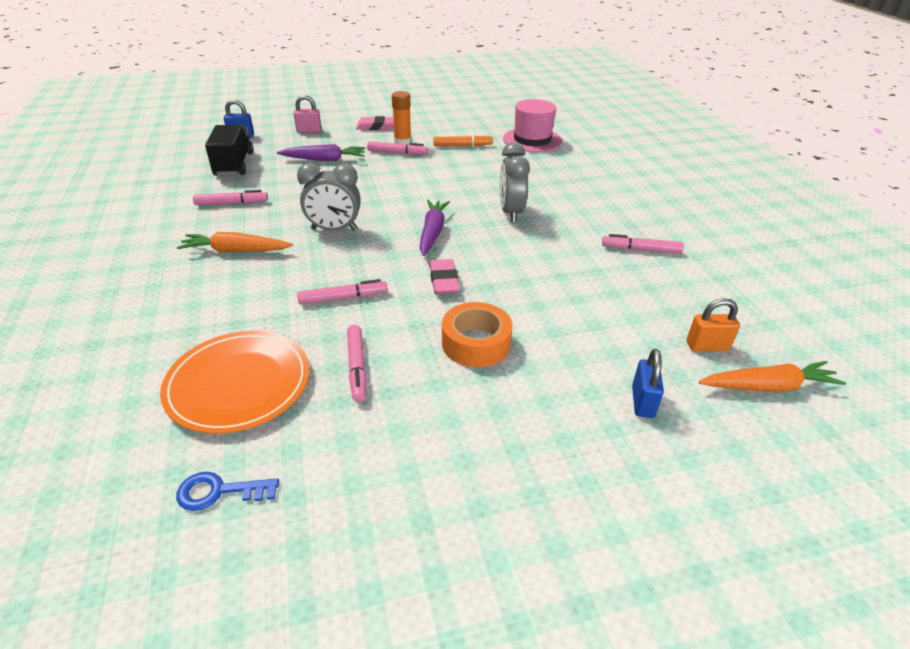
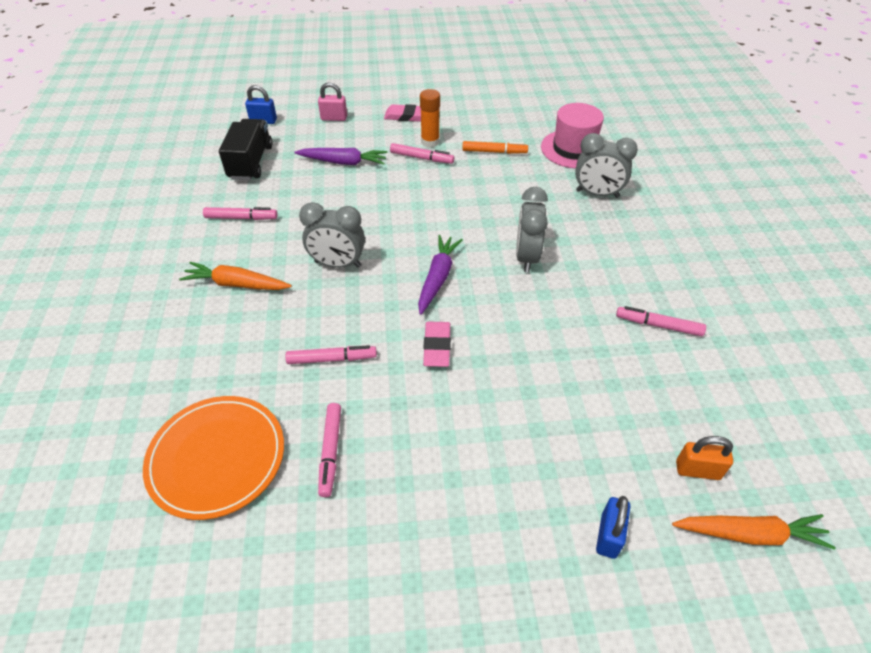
camera: 10 degrees right, 10 degrees up
blue key [176,472,279,511] -> none
orange tape [442,302,512,367] -> none
none -> grey clock [575,133,638,198]

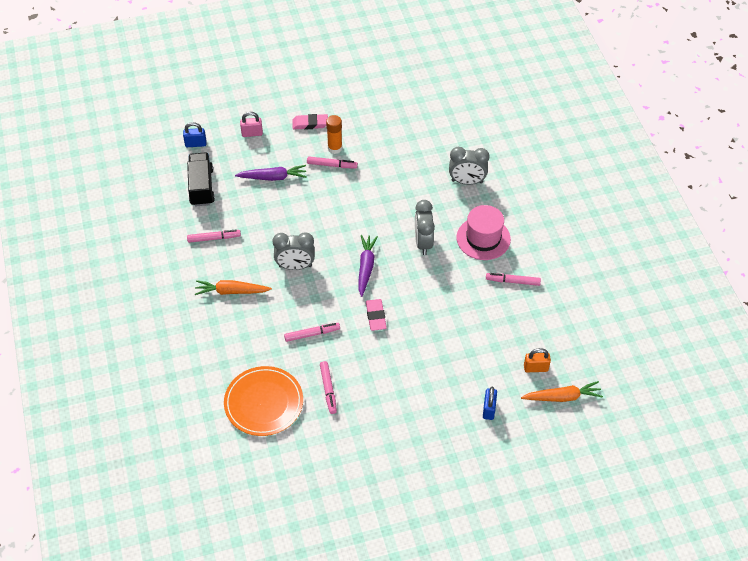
camera: 10 degrees left, 5 degrees up
orange marker [462,141,528,154] -> none
pink hat [541,103,604,169] -> pink hat moved to [457,205,511,260]

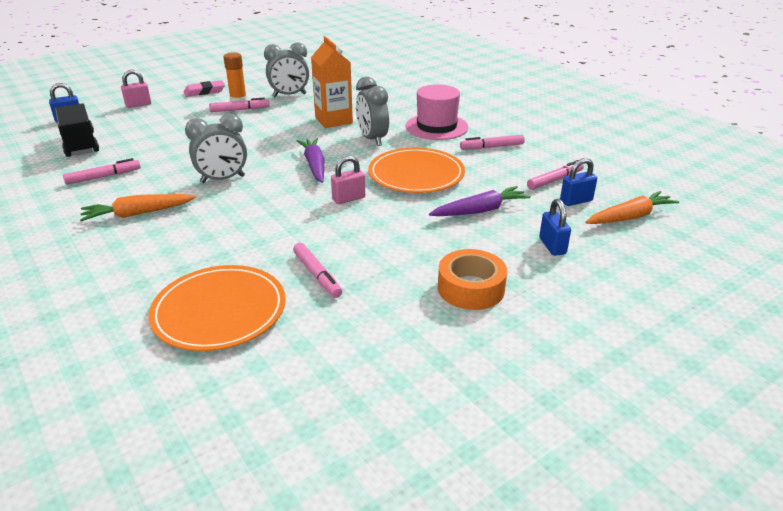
camera: 20 degrees left, 20 degrees down
purple carrot [235,165,307,181] -> purple carrot moved to [429,186,531,216]
pink marker [284,323,340,342] -> pink marker moved to [527,160,584,190]
pink eraser [366,299,387,331] -> pink padlock [331,156,365,204]
grey clock [449,147,489,185] -> grey clock moved to [264,42,309,97]
orange padlock [524,348,551,372] -> blue padlock [560,158,597,206]
none -> orange carton [311,36,353,128]
none -> orange plate [368,148,465,193]
none -> orange tape [438,249,507,310]

